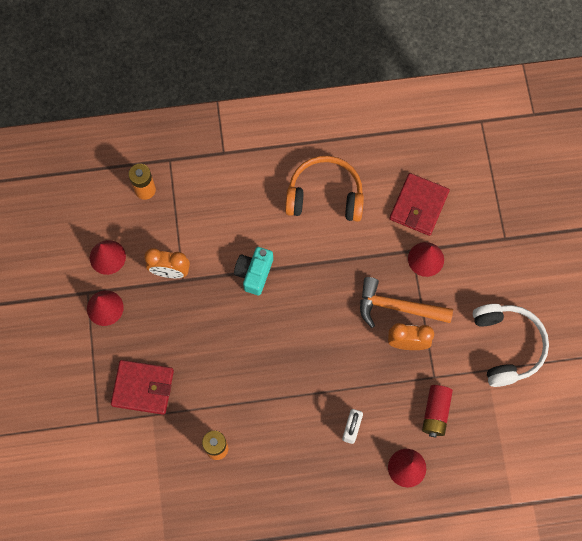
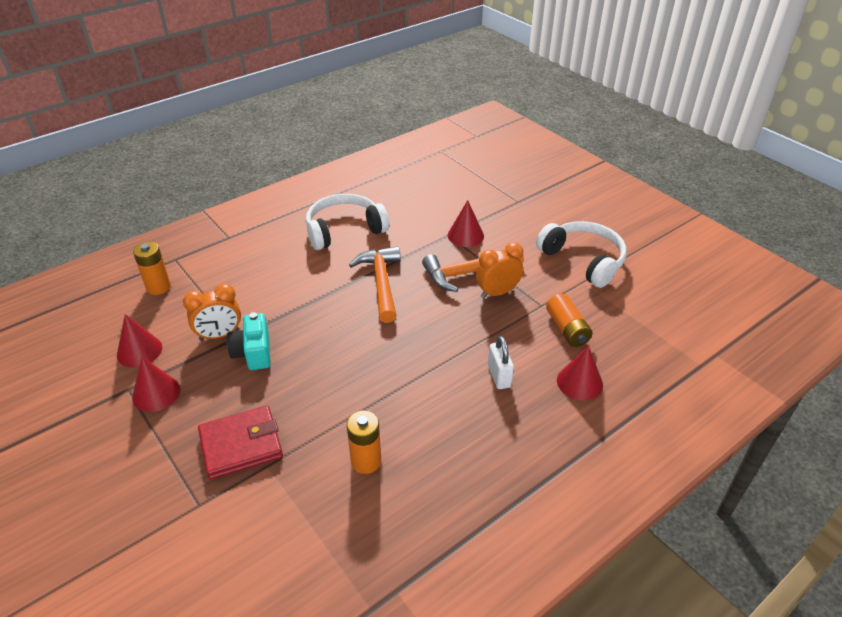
camera: 30 degrees left, 30 degrees down
turquoise camera [234,247,273,295] -> turquoise camera moved to [227,312,271,370]
orange headphones [285,156,364,222] -> white headphones [306,194,389,250]
red wallet [390,173,450,236] -> none
red battery [422,385,453,438] -> orange battery [546,294,593,347]
none -> orange hammer [349,246,401,323]

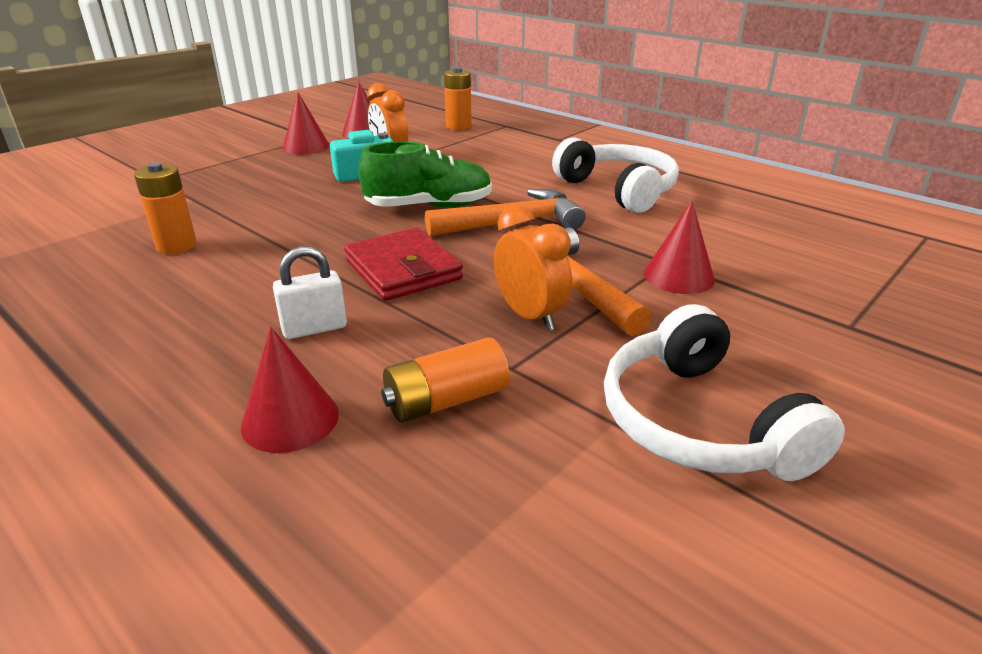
camera: 80 degrees right, 10 degrees down
red wallet [198,406,283,479] -> red wallet moved to [344,228,463,301]
white headphones [536,221,627,288] -> white headphones turned 120 degrees clockwise [604,304,845,481]
none -> green shoe [358,141,492,208]

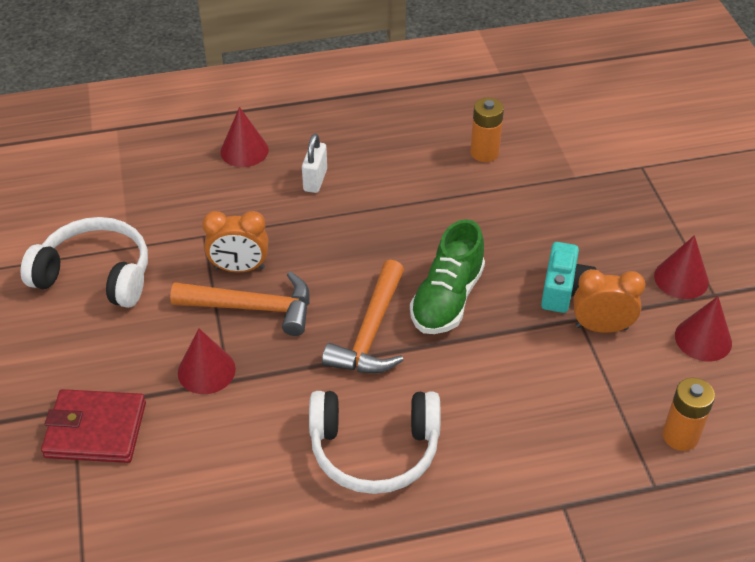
camera: 125 degrees right, 15 degrees up
red wallet [344,228,463,301] -> red wallet moved to [41,389,146,463]
orange battery [381,338,510,423] -> none

